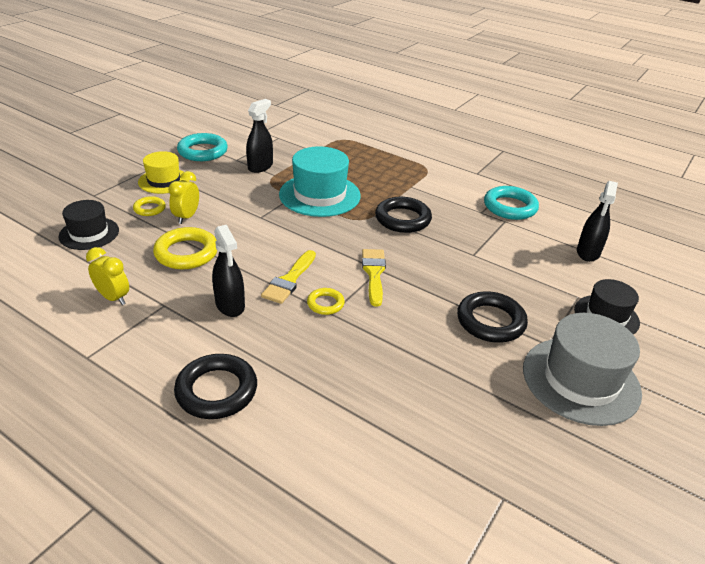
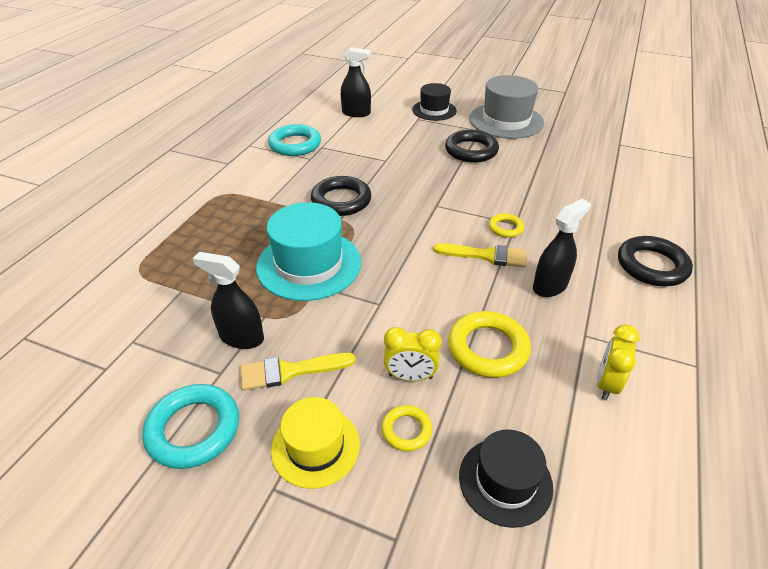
camera: 100 degrees left, 5 degrees up
yellow brush [362,249,386,307] -> yellow brush moved to [241,353,356,391]

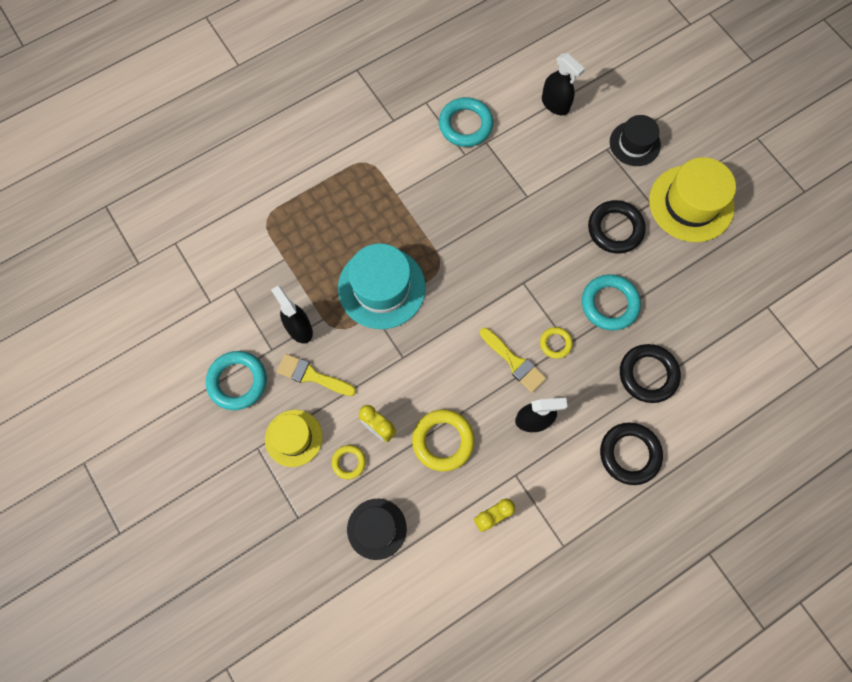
camera: 35 degrees right, 30 degrees up
black ring [311,176,371,216] -> black ring moved to [620,344,681,403]
grey hat [469,75,544,139] -> yellow hat [649,157,736,242]
none -> turquoise ring [582,274,641,331]

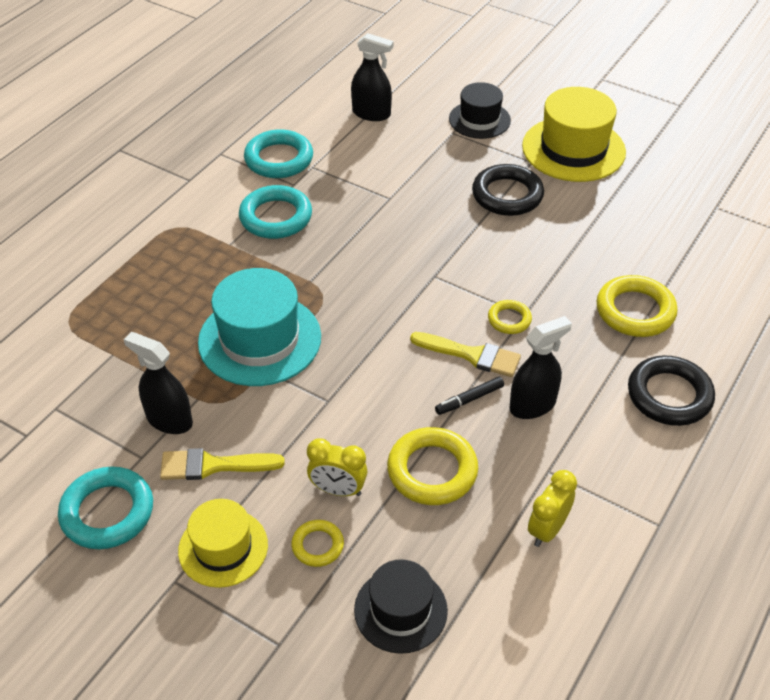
camera: 25 degrees left, 25 degrees down
turquoise ring [582,274,641,331] -> turquoise ring moved to [239,185,312,239]
black ring [620,344,681,403] -> yellow ring [597,275,677,337]
none -> black marker [435,377,504,415]

